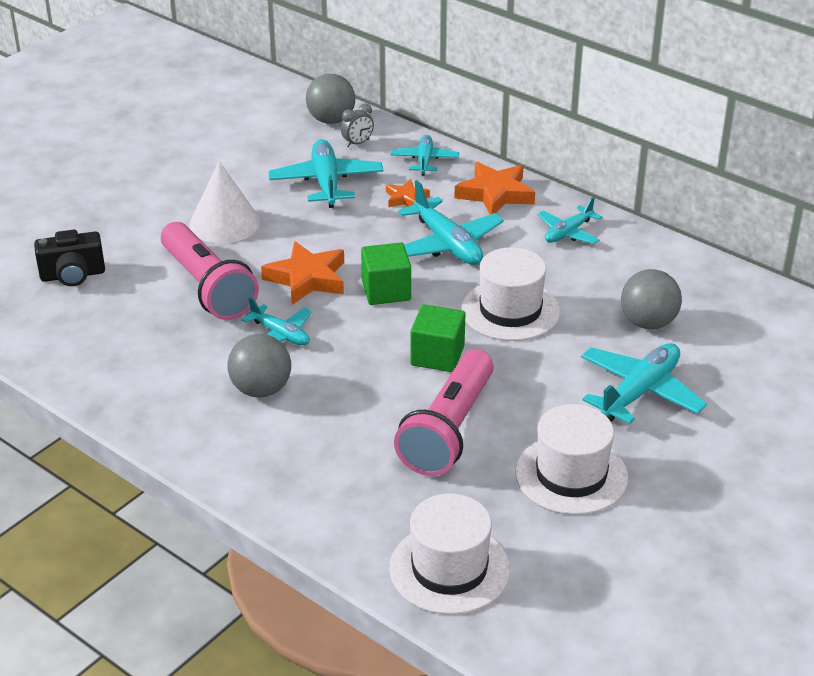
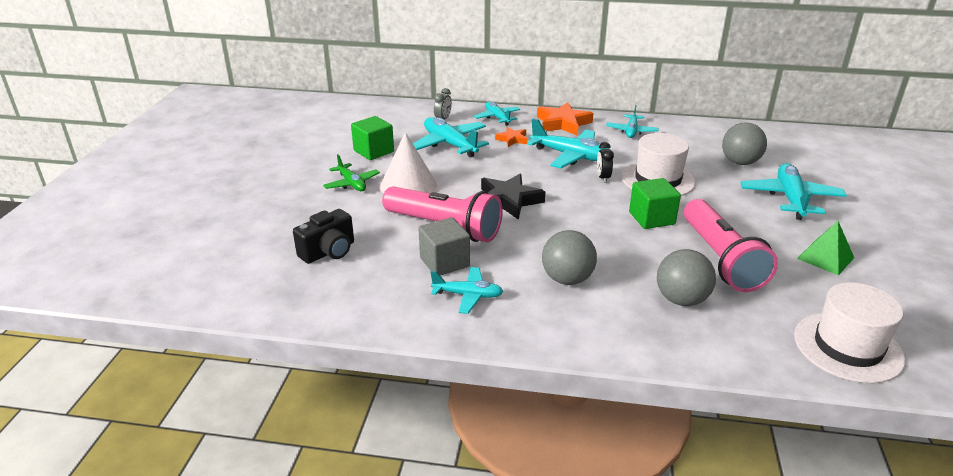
camera: 30 degrees left, 5 degrees down
turquoise plane [242,297,312,345] -> turquoise plane moved to [431,267,504,314]
orange star [261,241,344,305] -> black star [481,174,545,220]
grey ball [306,74,355,124] -> grey ball moved to [657,249,716,306]
green cube [361,242,411,305] -> green cube moved to [351,116,394,160]
white hat [515,404,628,515] -> green pyramid [797,221,854,276]
none -> green plane [323,154,380,191]
none -> grey cube [418,217,470,276]
none -> black clock [597,142,614,183]

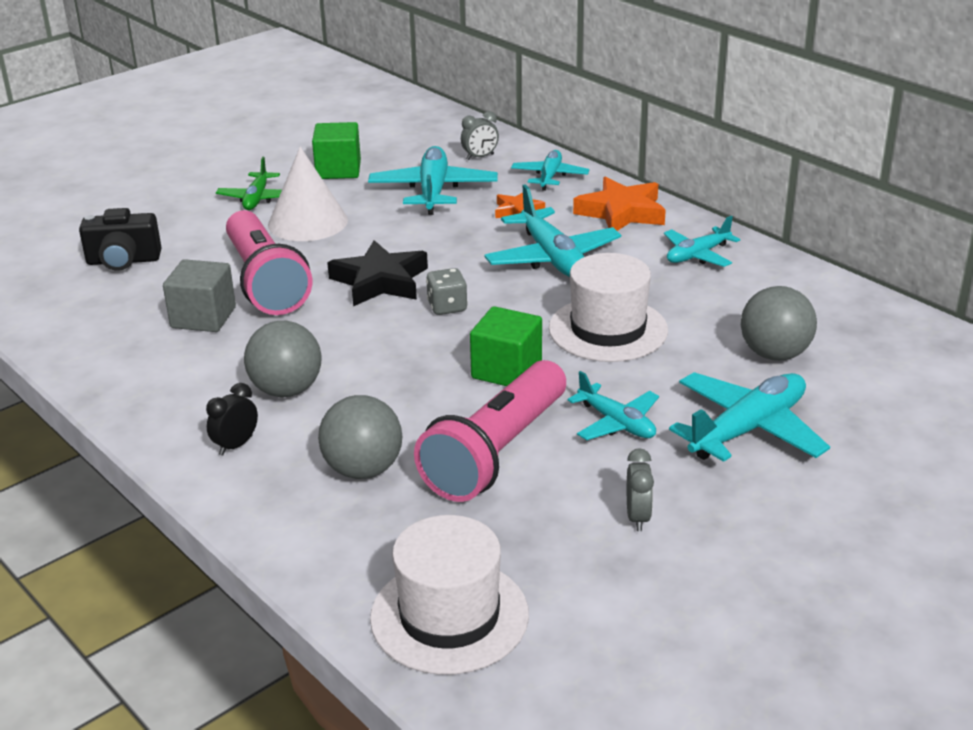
camera: 40 degrees right, 0 degrees up
turquoise plane [431,267,504,314] -> turquoise plane moved to [567,371,659,440]
black clock [597,142,614,183] -> black clock moved to [206,383,258,456]
green pyramid [797,221,854,276] -> grey clock [627,448,654,531]
none -> grey dice [426,268,468,315]

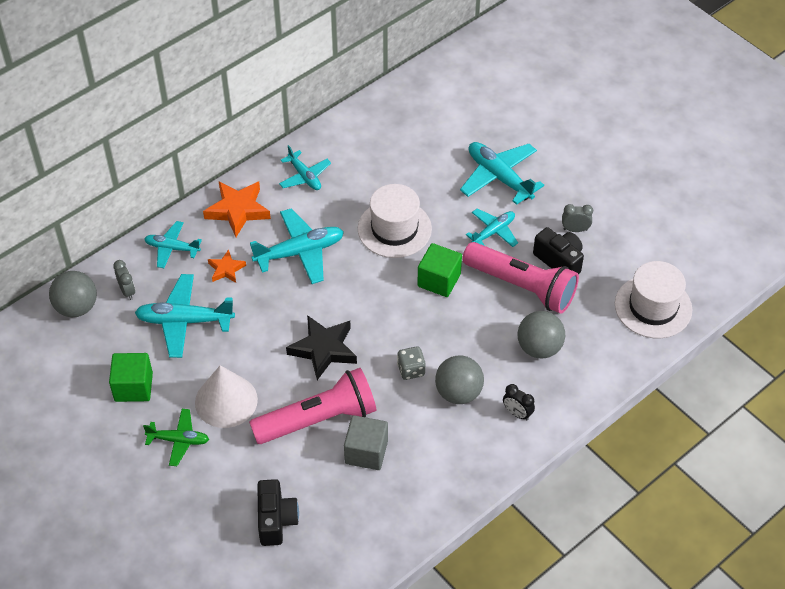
camera: 90 degrees left, 20 degrees up
grey dice [426,268,468,315] -> grey dice moved to [397,346,425,380]
grey ball [741,286,817,361] -> grey ball moved to [49,271,97,317]
none -> black camera [533,227,584,275]

